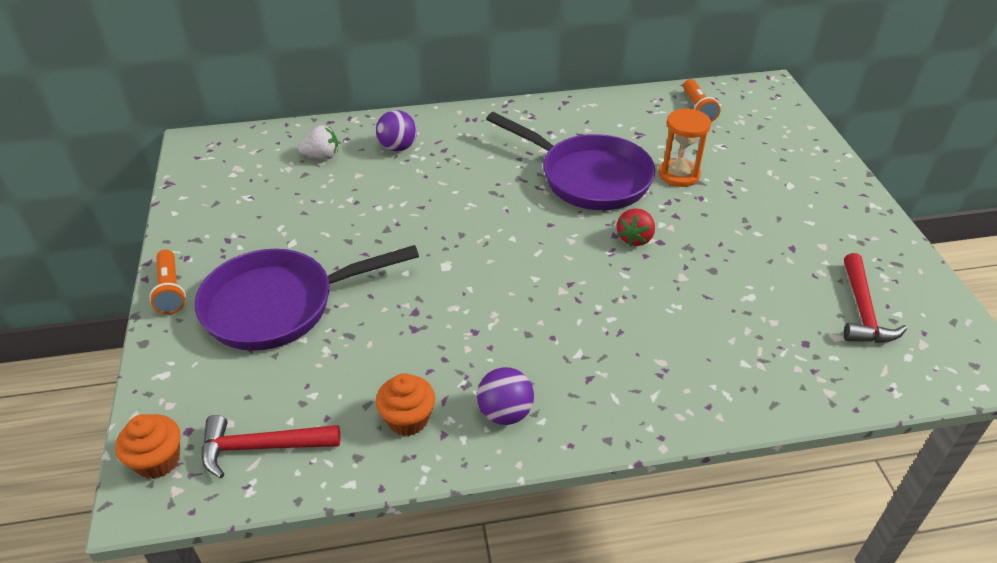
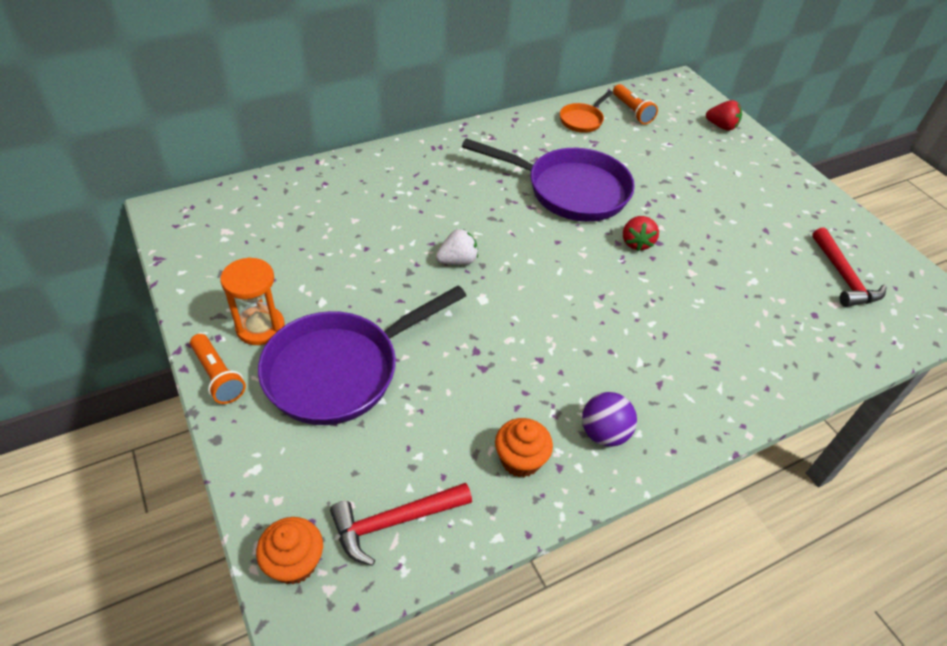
camera: 20 degrees left, 5 degrees up
white strawberry [298,125,338,159] -> white strawberry moved to [436,229,478,265]
purple ball [376,110,417,151] -> none
orange hourglass [658,108,711,187] -> orange hourglass moved to [220,257,285,345]
none -> orange pan [560,90,613,133]
none -> red strawberry [706,100,742,131]

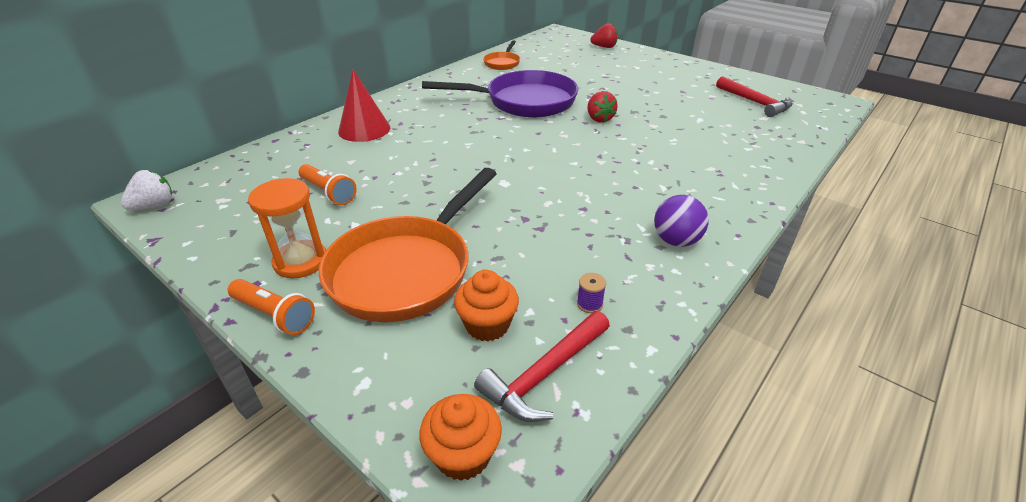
camera: 20 degrees left, 10 degrees down
purple pan [258,286,466,425] -> orange pan [319,168,497,322]
white strawberry [436,229,478,265] -> white strawberry moved to [121,170,172,210]
orange cupcake [495,418,553,477] -> orange cupcake moved to [454,270,519,342]
orange flashlight [613,84,658,124] -> orange flashlight moved to [299,164,357,205]
none -> red cone [338,70,390,142]
none -> purple spool [577,273,606,313]

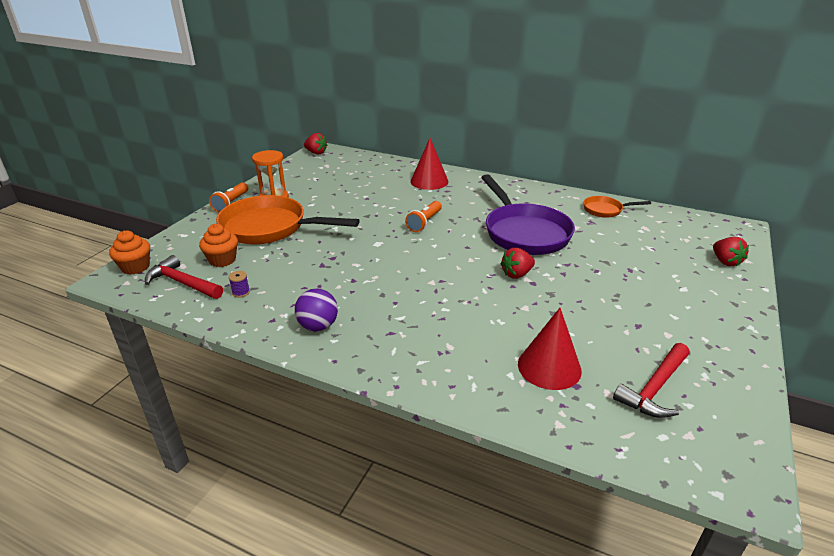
camera: 75 degrees right, 5 degrees down
white strawberry [121,170,172,210] -> red strawberry [304,133,327,155]
orange flashlight [299,164,357,205] -> orange flashlight moved to [405,201,442,232]
none -> red cone [518,308,582,390]

